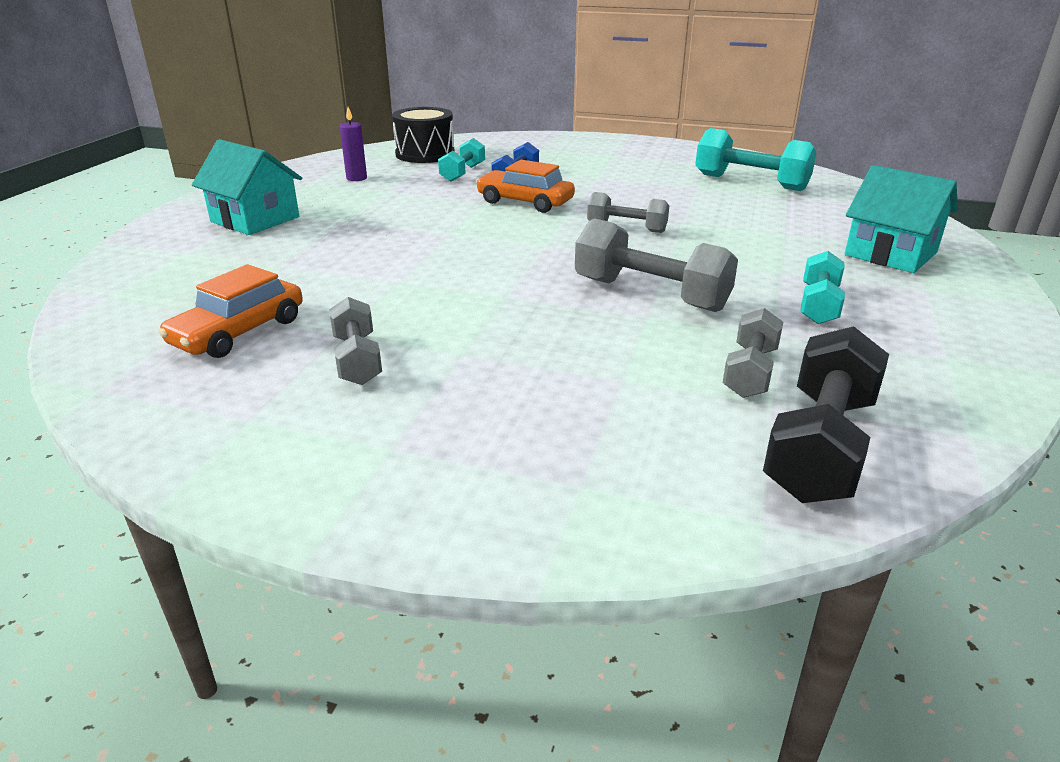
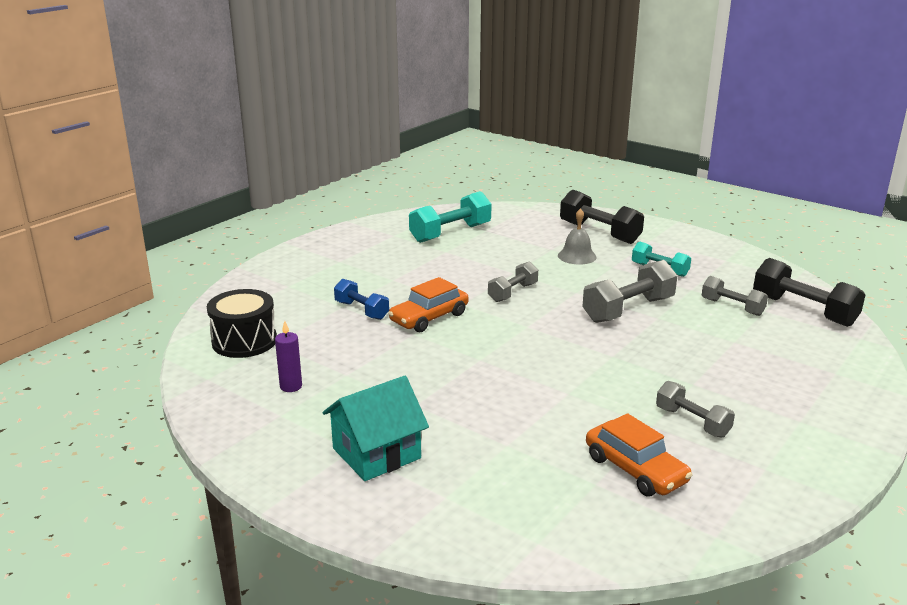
camera: 70 degrees left, 5 degrees down
grey dumbbell [329,297,382,385] -> grey dumbbell turned 45 degrees clockwise [656,381,735,438]
turquoise dumbbell [438,138,485,182] -> none
turquoise house [845,165,958,273] -> black dumbbell [560,190,644,244]
none -> grey bell [558,208,597,265]

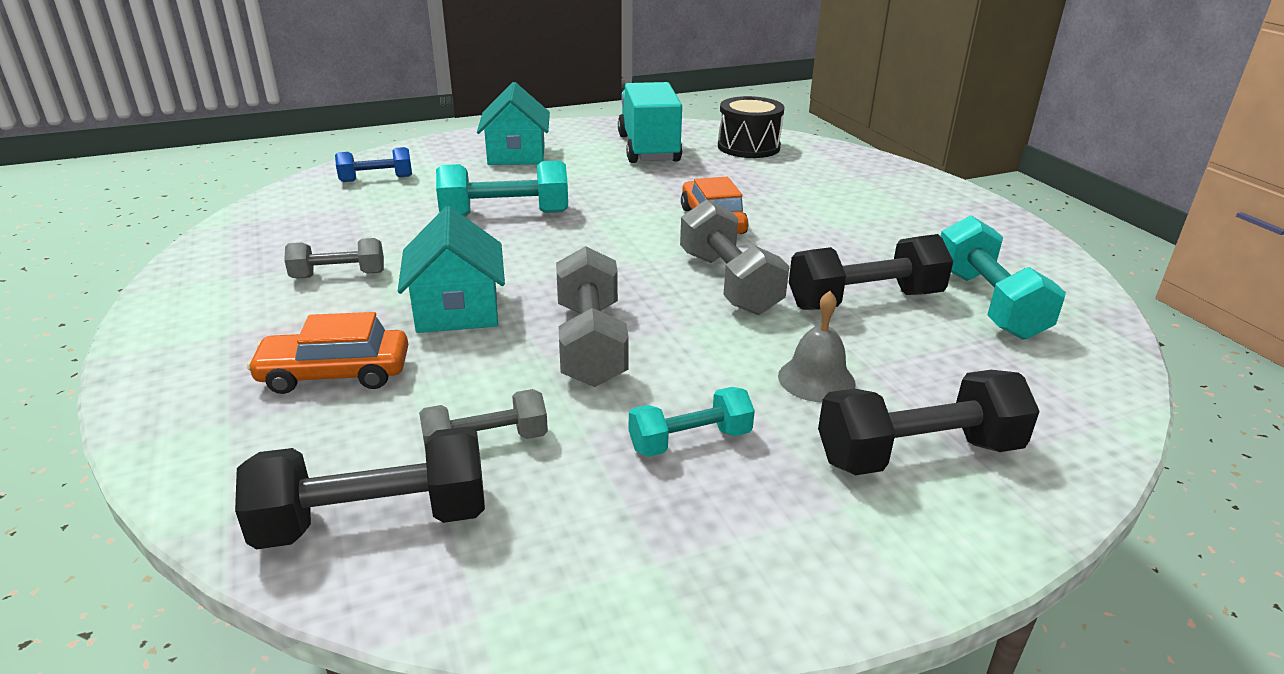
camera: 120 degrees right, 5 degrees up
purple candle [275,321,302,392] -> turquoise truck [618,82,682,163]
blue dumbbell [334,279,389,320] -> blue dumbbell moved to [335,147,412,182]
grey dumbbell [488,261,538,302] -> grey dumbbell [680,199,789,315], size x1.63
orange car [586,413,692,496] -> orange car moved to [247,312,408,394]
none -> turquoise house [398,206,505,333]
none -> turquoise dumbbell [436,161,568,217]
none -> black dumbbell [789,234,953,310]

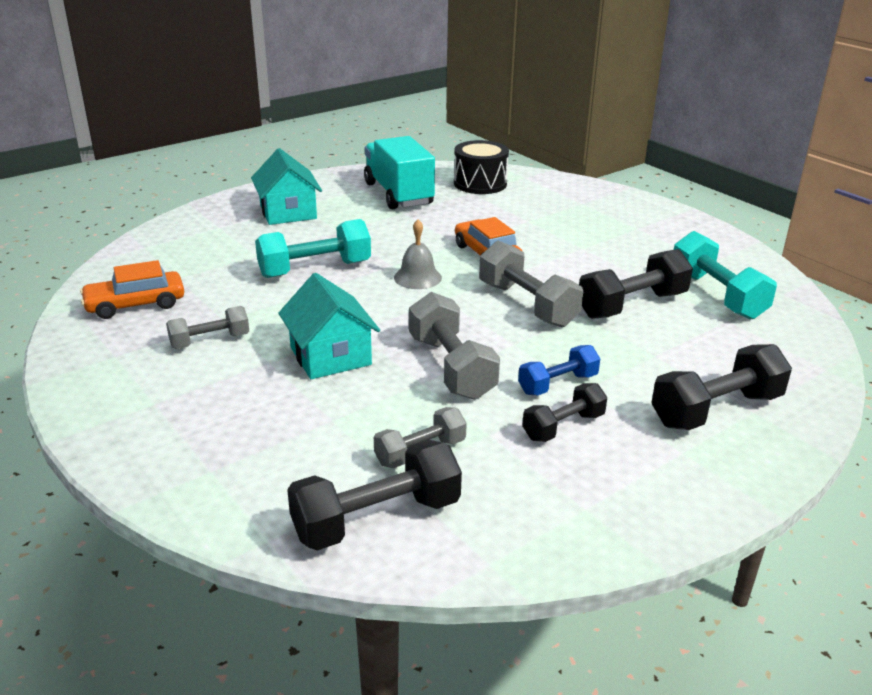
camera: 15 degrees left, 0 degrees up
orange car [247,312,408,394] -> orange car moved to [80,260,184,319]
blue dumbbell [335,147,412,182] -> blue dumbbell moved to [518,345,600,395]
turquoise dumbbell [629,387,755,457] -> black dumbbell [522,383,607,442]
grey bell [778,291,855,402] -> grey bell moved to [394,220,442,289]

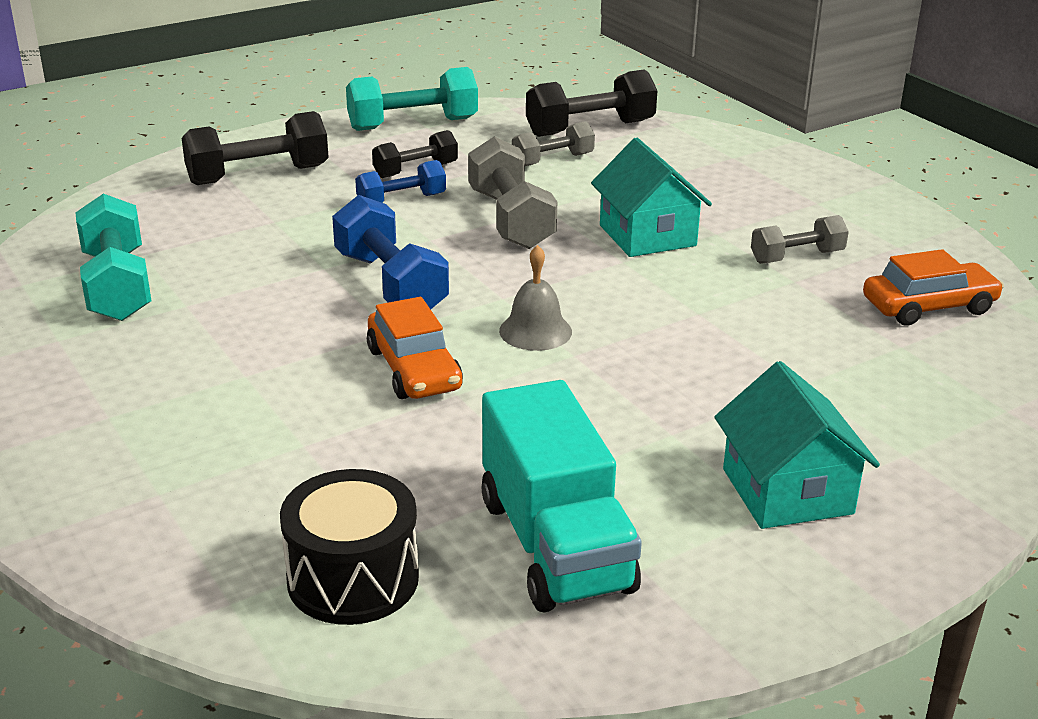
camera: 175 degrees left, 0 degrees up
turquoise dumbbell [255,219,371,278] -> turquoise dumbbell moved to [346,67,478,131]
grey dumbbell [479,241,583,327] -> blue dumbbell [332,195,449,309]
black dumbbell [579,249,693,319] -> none

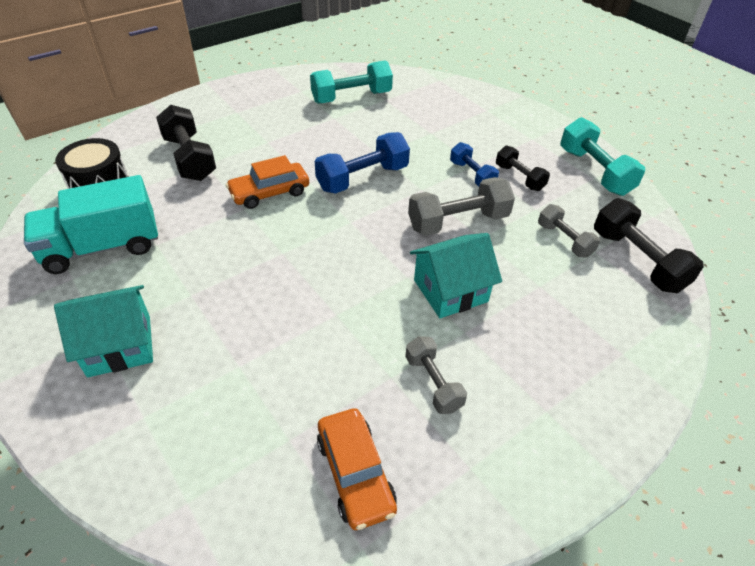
camera: 85 degrees right, 15 degrees up
black dumbbell [182,111,329,185] -> black dumbbell moved to [156,105,216,181]
grey bell [499,245,572,351] -> none

